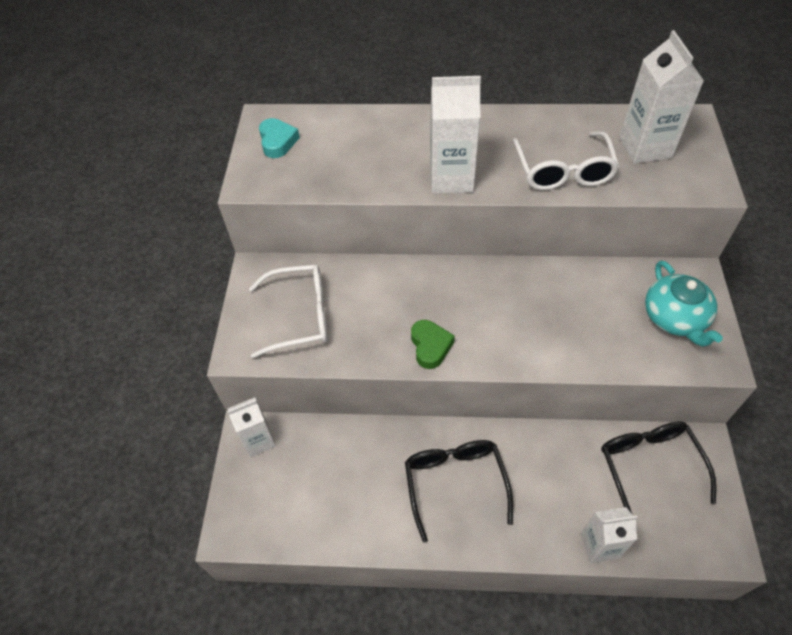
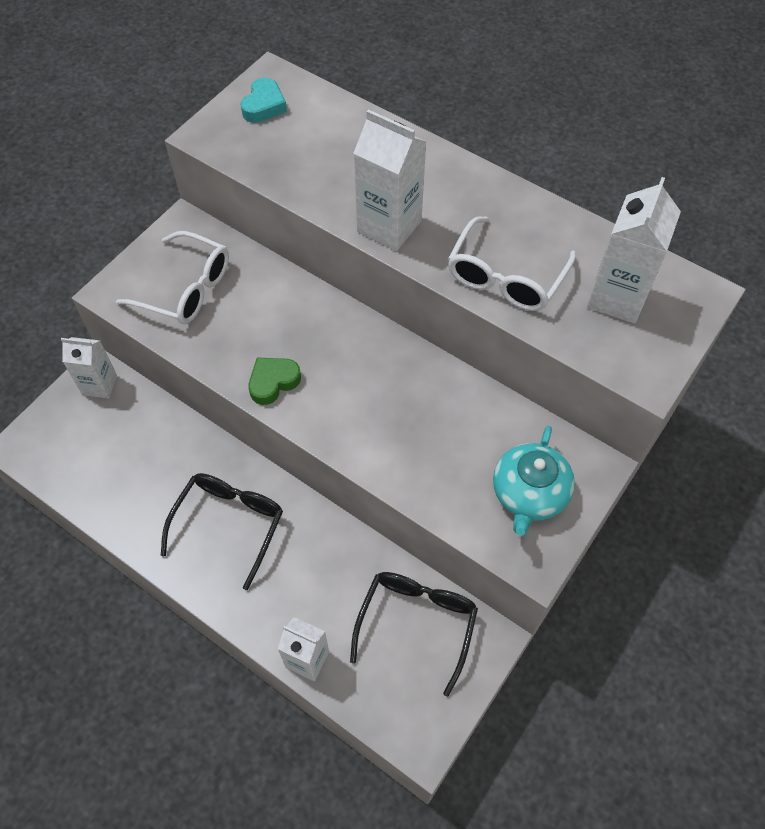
camera: 30 degrees right, 5 degrees up
green heart [411,320,455,369] -> green heart turned 150 degrees counterclockwise [249,358,301,405]

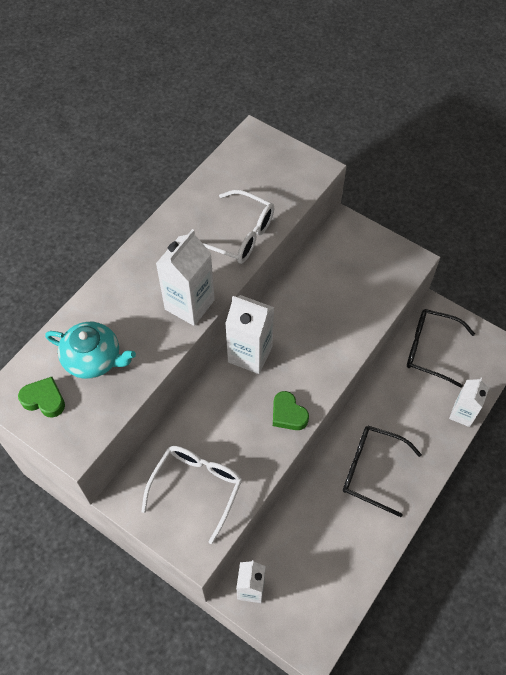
camera: 90 degrees left, 0 degrees up
turquoise heart [241,77,287,123] -> green heart [18,377,65,418]
turquoise teapot [493,426,575,536] -> turquoise teapot moved to [45,322,136,379]
white carton [587,177,681,324] -> white carton moved to [225,295,275,374]

